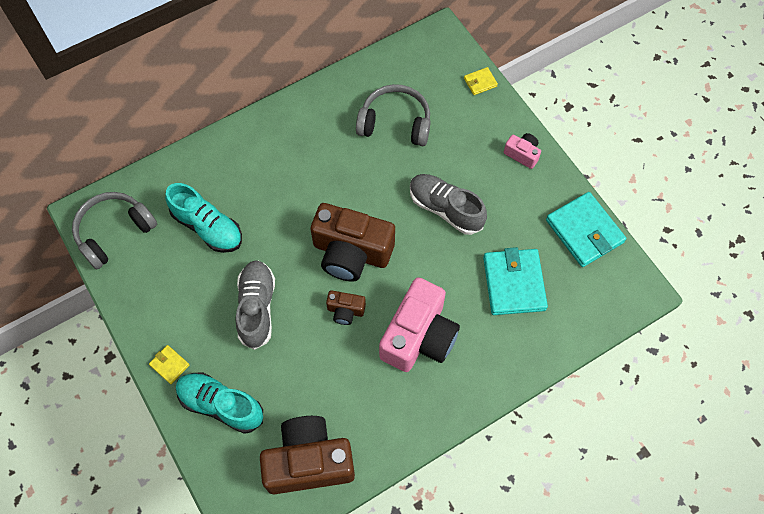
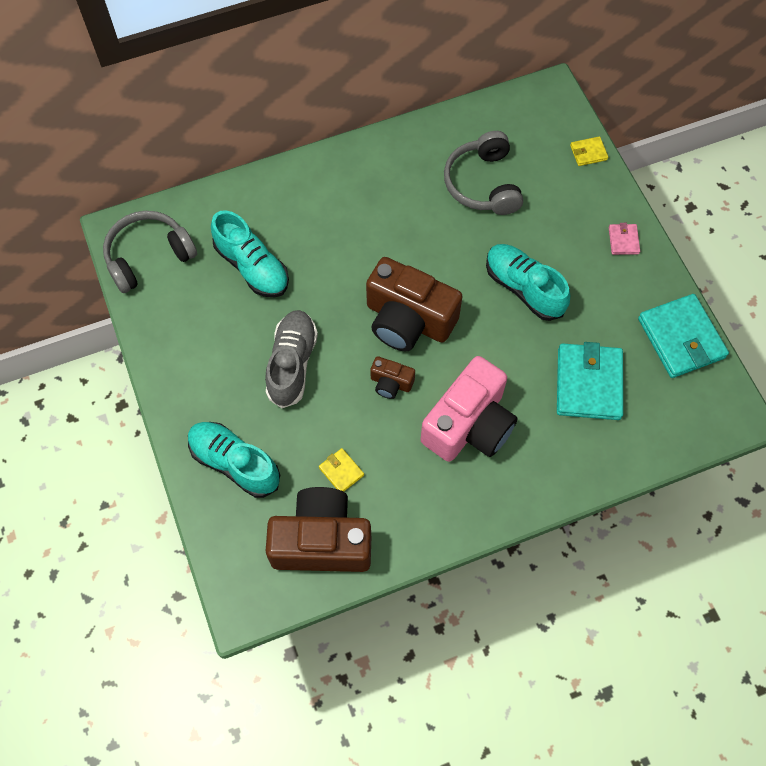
camera: 10 degrees right, 0 degrees up
yellow wallet [149,345,190,384] -> yellow wallet moved to [319,448,364,492]
grey headphones [356,84,431,146] -> grey headphones turned 120 degrees counterclockwise [444,131,523,215]
grey shoe [410,174,487,235] -> turquoise shoe [486,244,570,321]
pink camera [504,133,541,169] -> pink wallet [609,223,640,255]

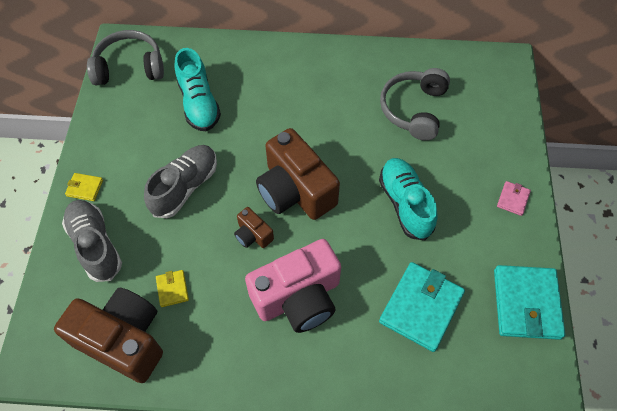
camera: 25 degrees right, 5 degrees down
turquoise shoe [188,422,280,498] -> grey shoe [62,200,122,282]
yellow wallet [570,136,608,166] -> yellow wallet moved to [65,173,103,201]

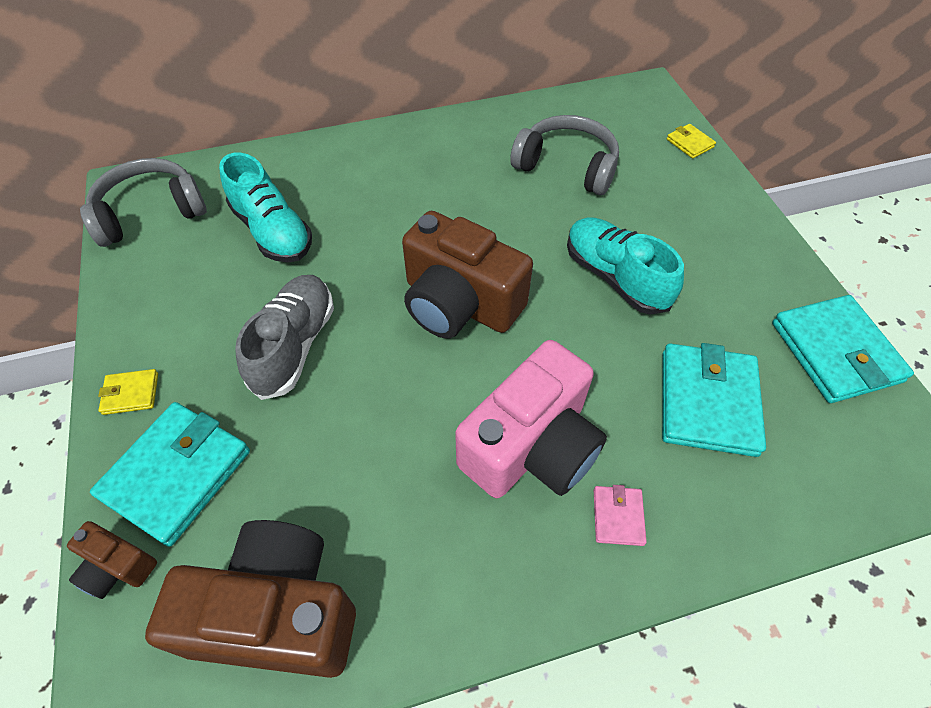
camera: 20 degrees left, 5 degrees down
grey shoe [62,200,122,282] -> turquoise wallet [90,402,250,547]
yellow wallet [156,270,189,307] -> yellow wallet moved to [667,124,716,159]
brown camera [234,207,274,248] -> brown camera moved to [67,521,157,599]
grey headphones [380,68,450,141] -> grey headphones turned 120 degrees clockwise [510,115,619,195]
pink wallet [497,181,531,216] -> pink wallet moved to [594,485,647,546]

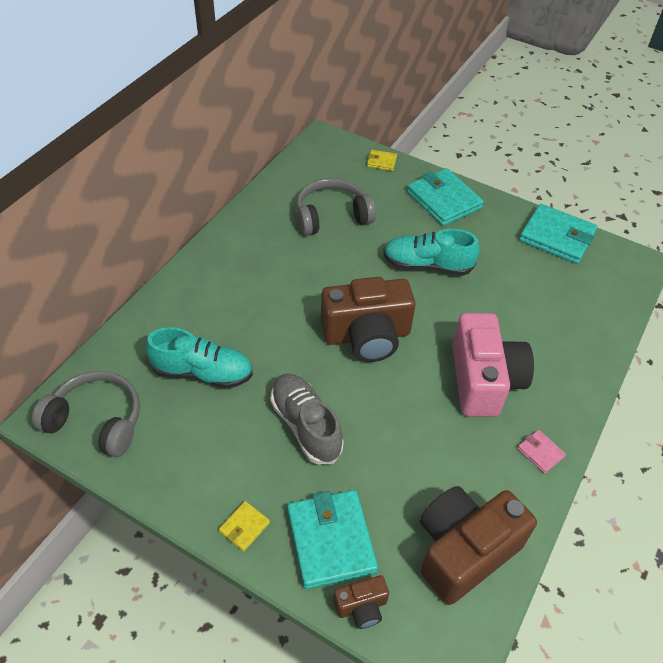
camera: 45 degrees left, 5 degrees down
grey headphones [80,158,207,247] -> grey headphones turned 90 degrees clockwise [32,371,140,457]
pink wallet [594,485,647,546] -> pink wallet moved to [517,430,566,474]
turquoise wallet [662,343,766,457] -> turquoise wallet moved to [407,168,484,226]

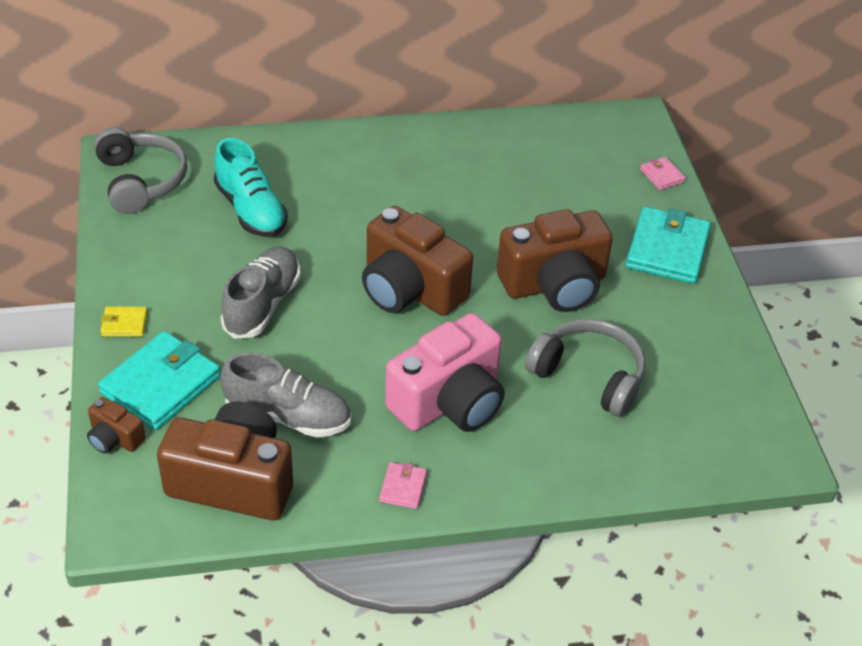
camera: 50 degrees right, 5 degrees down
grey headphones [296,178,376,236] -> grey headphones moved to [525,319,646,417]
yellow wallet [367,150,397,171] -> pink wallet [640,157,686,190]
turquoise shoe [383,229,480,276] -> brown camera [497,209,613,312]
turquoise wallet [519,204,598,264] -> none
none -> grey shoe [220,352,351,437]

